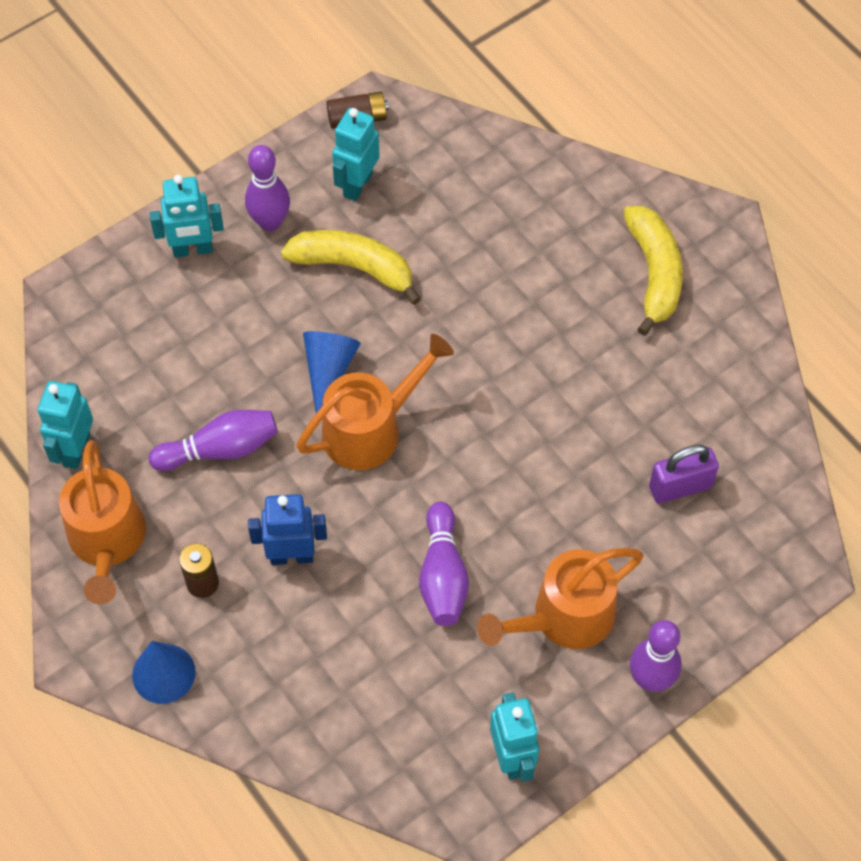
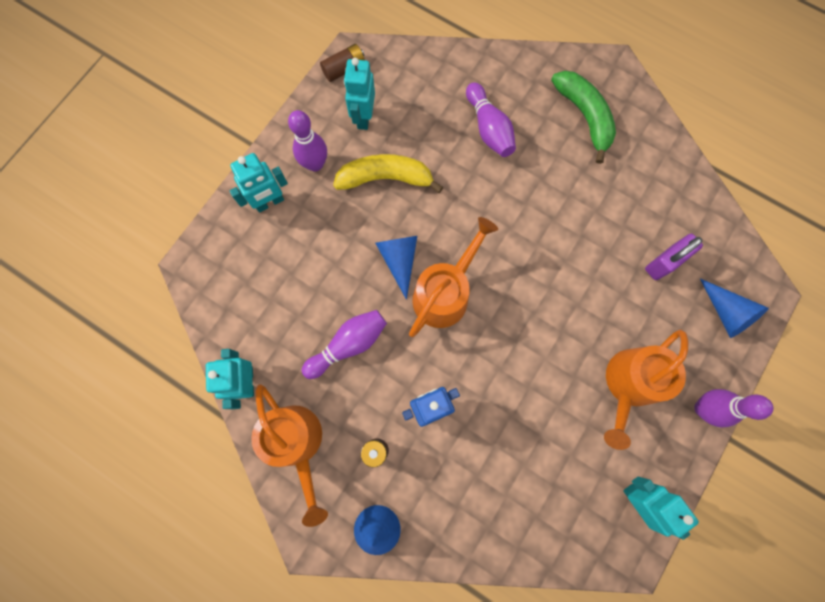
camera: 20 degrees left, 15 degrees up
purple bowling pin [419,502,469,626] -> purple bowling pin moved to [466,82,516,157]
yellow banana [623,206,683,336] -> green banana [551,71,616,164]
none -> blue cone [700,279,769,338]

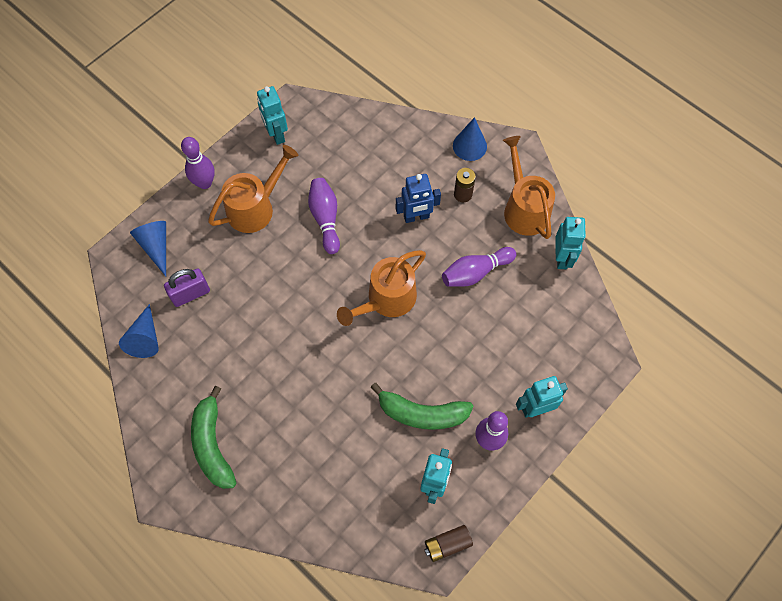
camera: 170 degrees left, 10 degrees down
yellow banana [333,154,443,193] -> green banana [370,383,474,430]
blue cone [375,236,417,300] -> blue cone moved to [119,304,159,358]
purple bowling pin [466,82,516,157] -> purple bowling pin moved to [308,178,340,254]

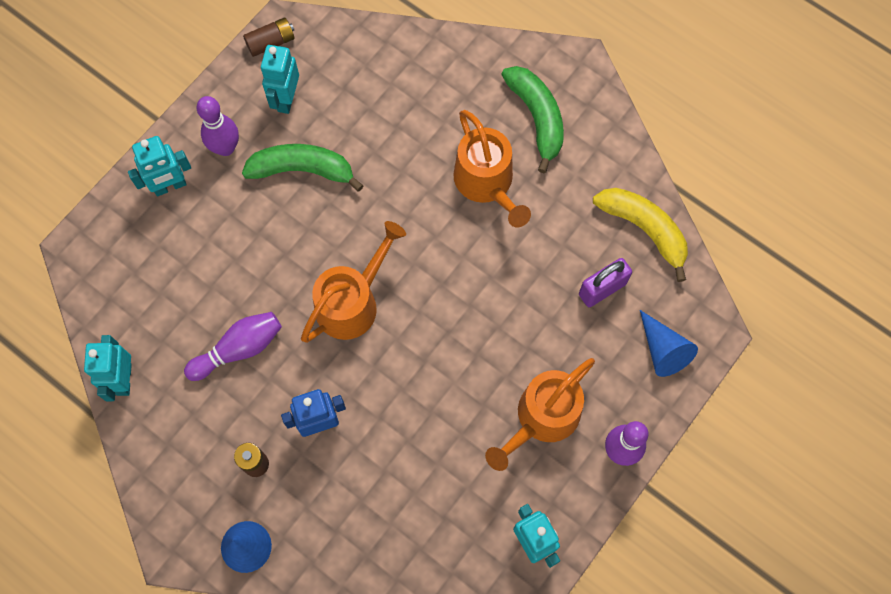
camera: 175 degrees right, 5 degrees up
blue cone [119,304,159,358] -> yellow banana [593,188,688,282]
purple bowling pin [308,178,340,254] -> none
orange watering can [503,136,555,239] -> orange watering can moved to [453,110,531,228]

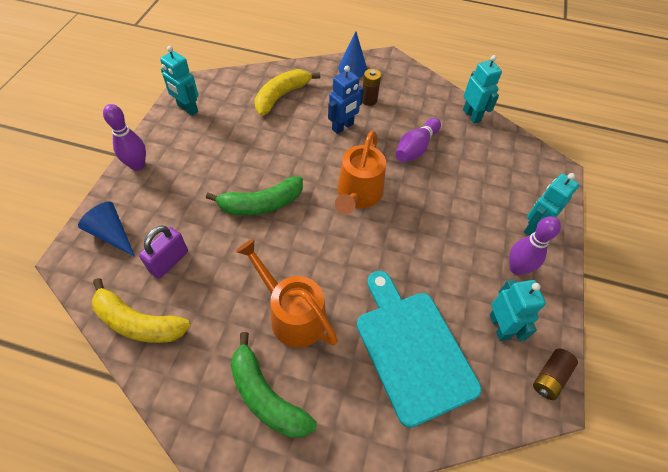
camera: 155 degrees right, 15 degrees down
green banana [242,144,364,192] -> green banana moved to [206,176,303,216]
orange watering can [485,358,595,471] -> none
none -> yellow banana [255,69,320,116]
none -> turquoise cutting board [357,271,482,428]

